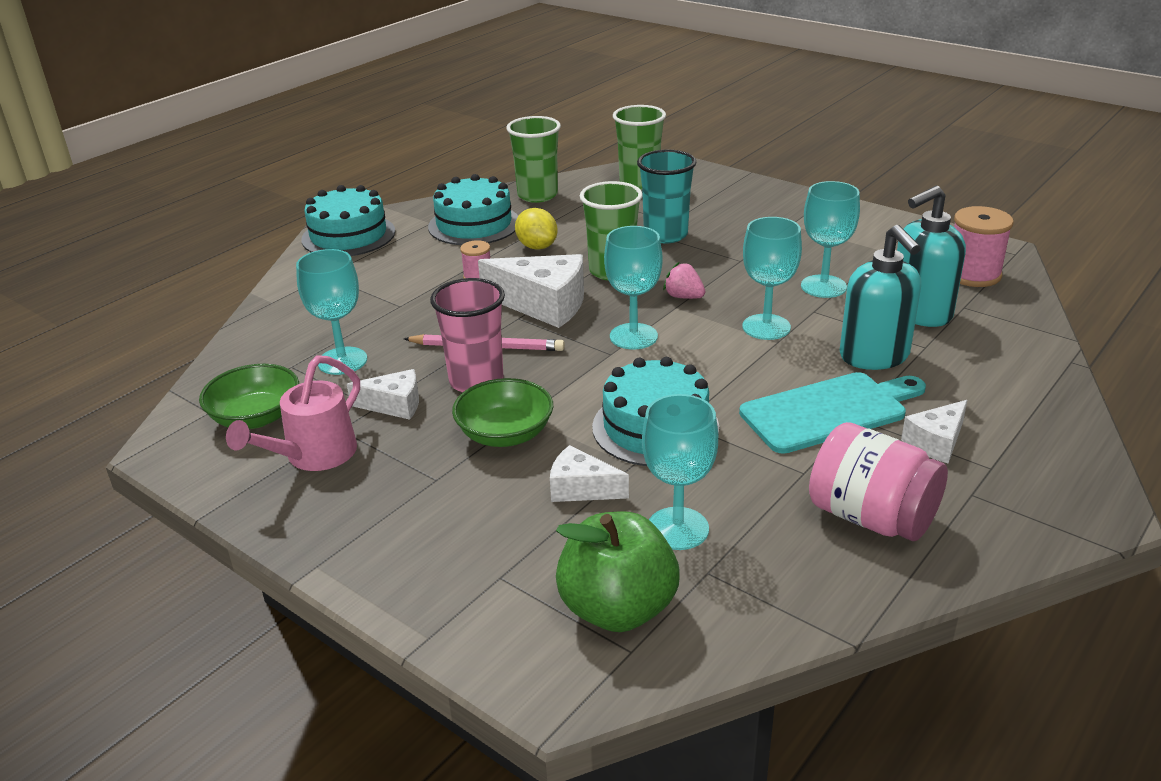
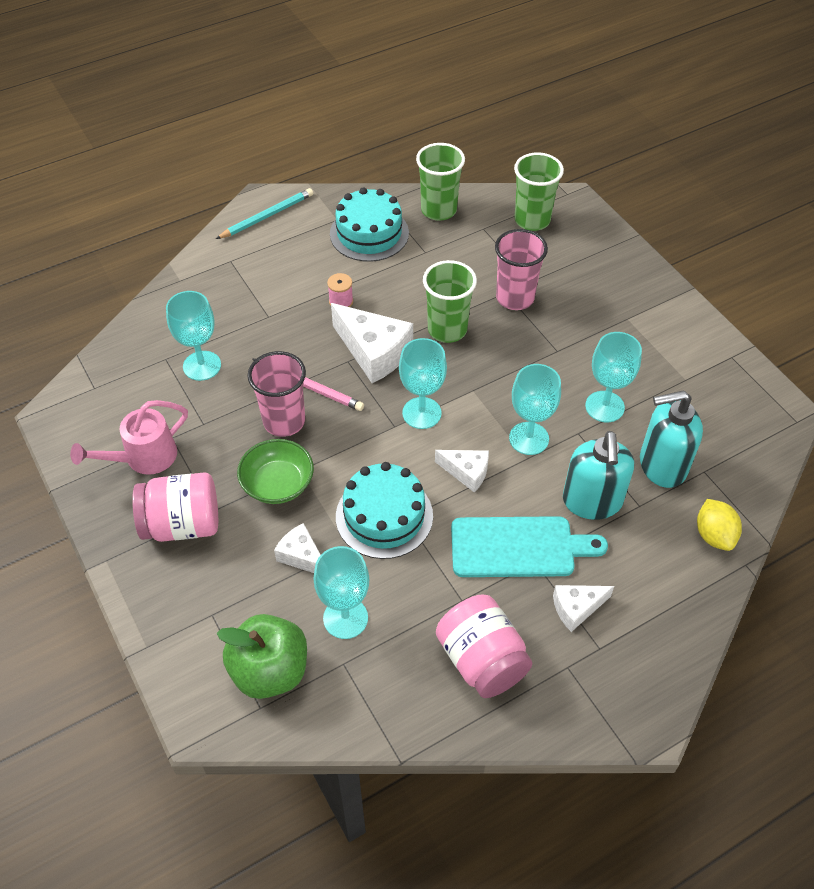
camera: 20 degrees right, 20 degrees up
green bowl [199,364,299,429] -> none
turquoise cake [301,185,395,256] -> turquoise pencil [216,188,313,239]
white cheese [347,369,419,420] -> white cheese moved to [435,450,489,492]
yellow lemon [515,208,558,250] -> yellow lemon moved to [697,499,742,551]
turquoise cup [637,149,697,243] -> pink cup [495,229,548,310]
pink strawberry [663,262,705,299] -> none
pink spool [954,206,1014,287] -> none
none -> pink jar [132,472,218,542]

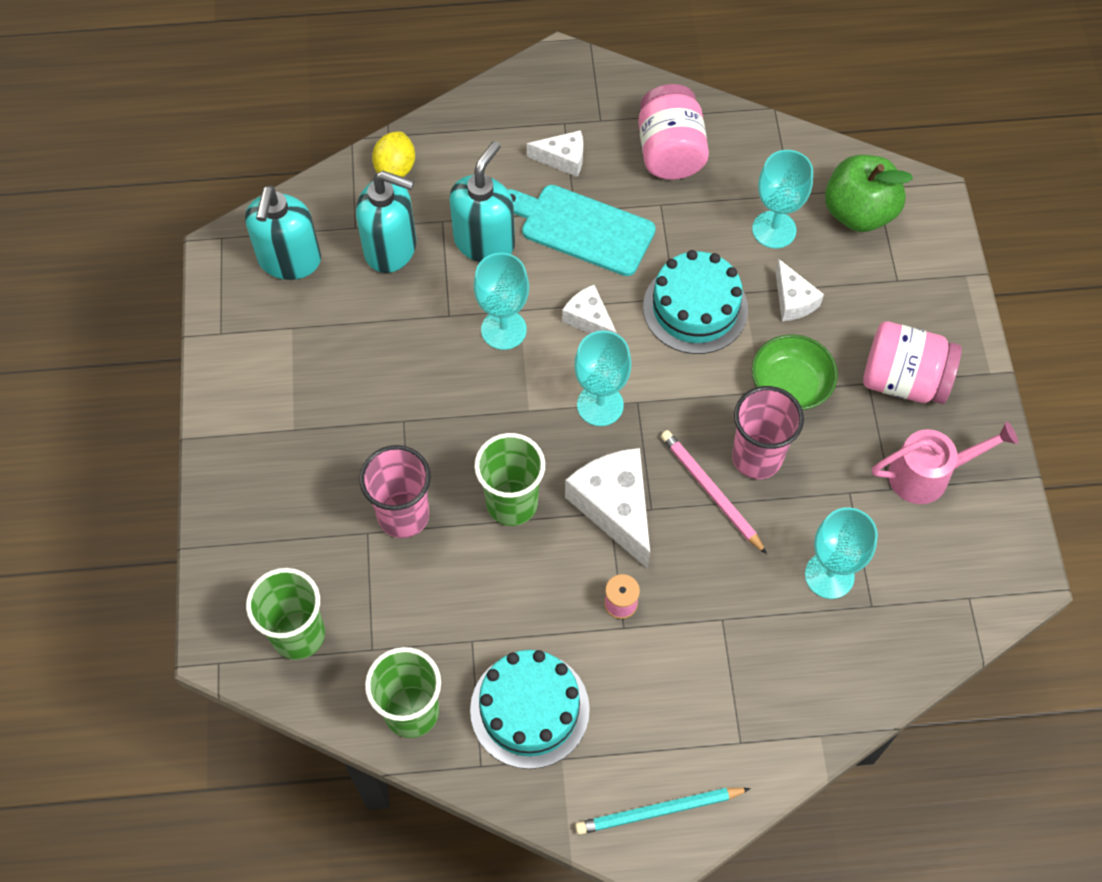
camera: 155 degrees left, 10 degrees up
turquoise goblet [585,332,642,422] -> none
none -> turquoise soap dispenser [245,185,321,280]

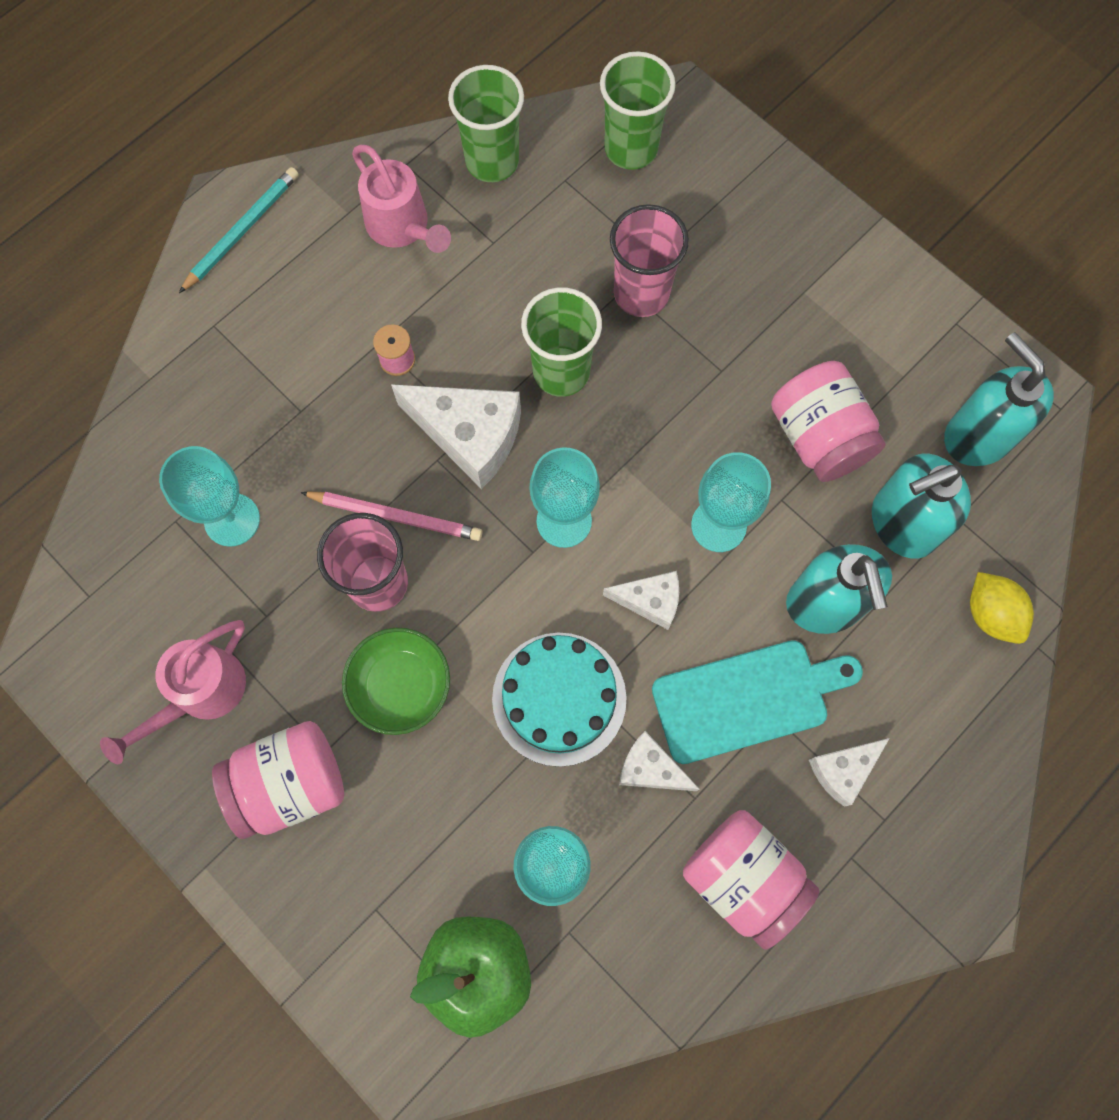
camera: 140 degrees right, 10 degrees up
turquoise cake [470,650,590,769] -> pink watering can [352,144,451,253]
white cheese [775,259,824,321] -> white cheese moved to [619,731,699,791]
none -> pink jar [771,361,886,482]

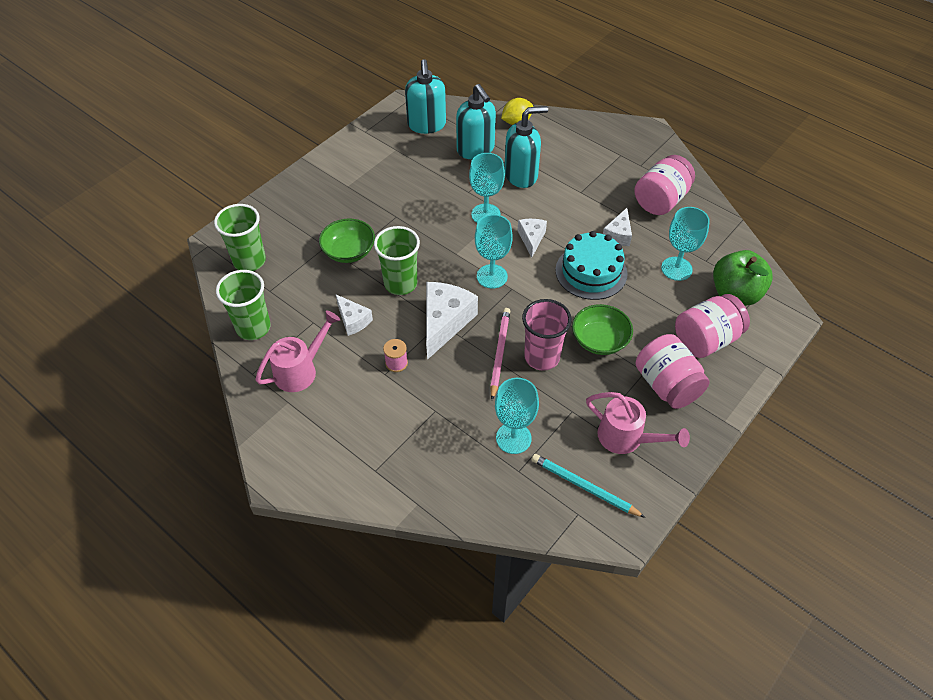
camera: 95 degrees left, 20 degrees down
turquoise pencil [179,167,299,293] -> turquoise pencil moved to [531,454,646,518]
pink cup [610,204,689,317] -> green bowl [319,218,375,263]
turquoise cutting board [652,640,863,764] -> none
pink jar [771,361,886,482] -> pink jar moved to [675,294,750,358]
white cheese [809,738,890,807] -> white cheese moved to [336,295,373,336]
turquoise soap dispenser [944,332,1054,466] -> turquoise soap dispenser turned 60 degrees counterclockwise [405,59,446,134]

